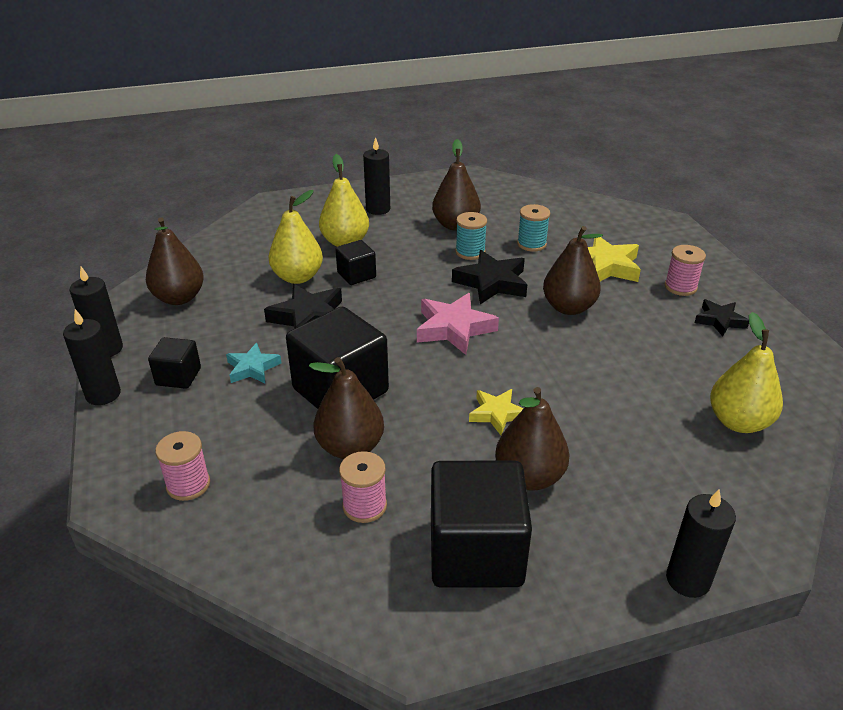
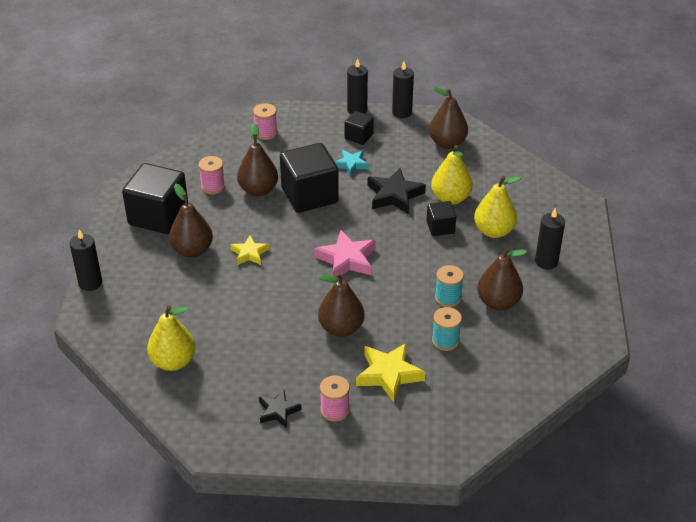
camera: 110 degrees right, 5 degrees up
black star [452,250,527,304] -> none

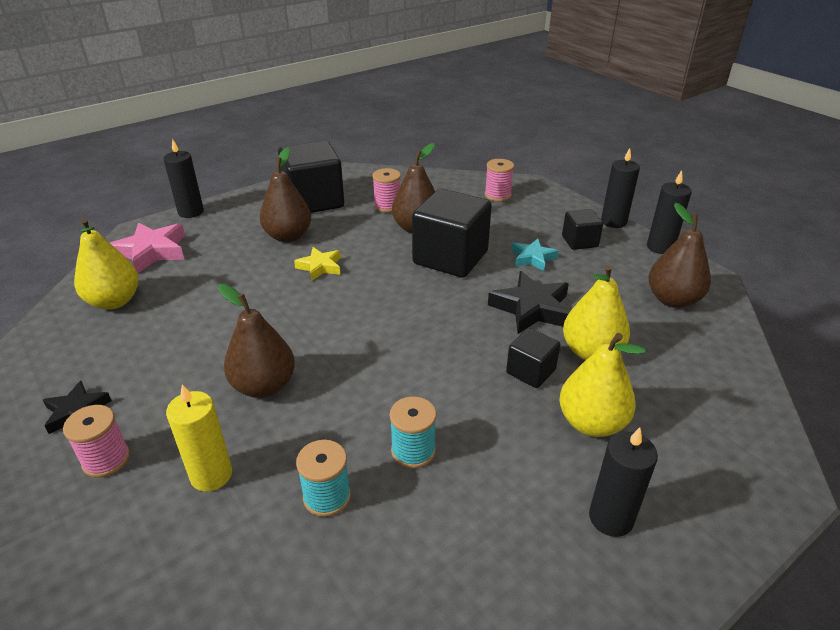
camera: 50 degrees right, 5 degrees down
pink star [314,230,376,278] -> pink star moved to [110,222,185,273]
yellow star [356,343,425,403] -> yellow candle [166,384,232,492]
brown pear [477,247,528,311] -> none

